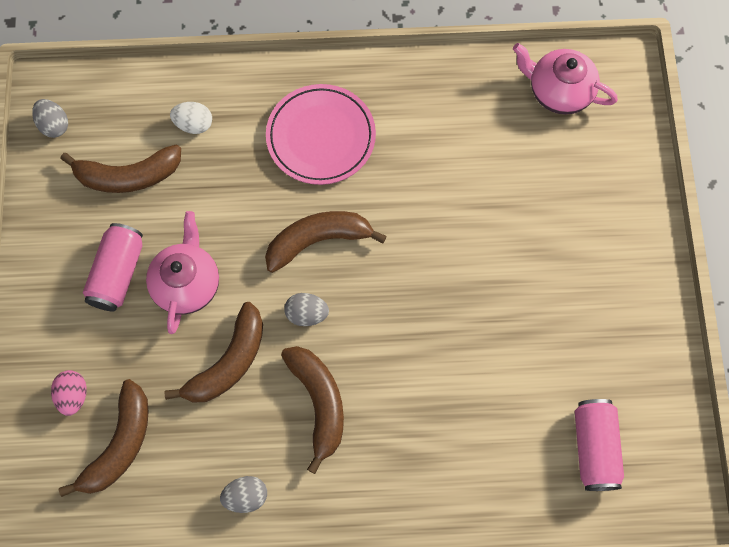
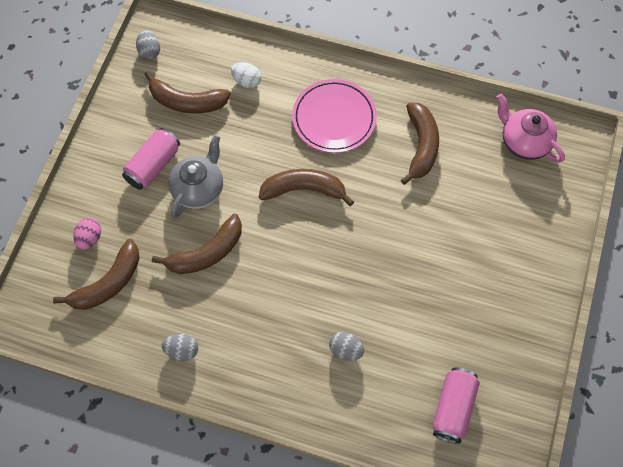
camera: 20 degrees right, 5 degrees down
pink teapot [146,211,219,334] -> grey teapot [168,135,223,218]
brown banana [281,346,344,474] -> brown banana moved to [401,102,439,185]
grey egg [284,293,329,326] -> grey egg moved to [329,332,364,361]

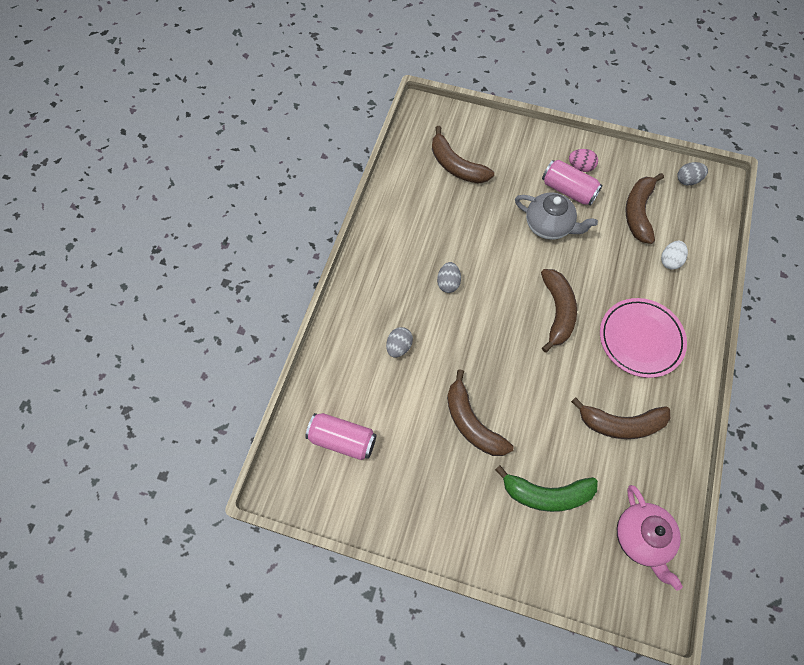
camera: 90 degrees right, 0 degrees up
pink egg [73,218,101,250] -> pink egg moved to [569,149,598,172]
brown banana [152,214,242,274] -> brown banana moved to [447,369,514,456]
grey egg [162,334,198,361] -> grey egg moved to [437,262,461,293]
pink teapot [496,94,565,162] -> pink teapot turned 120 degrees clockwise [617,485,683,591]
none -> green banana [495,466,598,512]

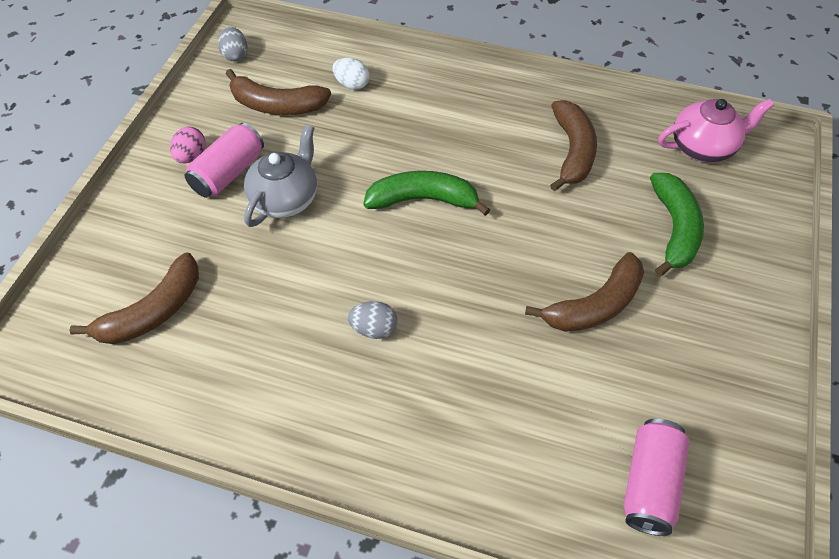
camera: 90 degrees left, 10 degrees down
grey egg [386,327,413,358] -> none
brown banana [541,269,577,353] -> green banana [363,171,490,216]
pink plate [600,298,687,378] -> none

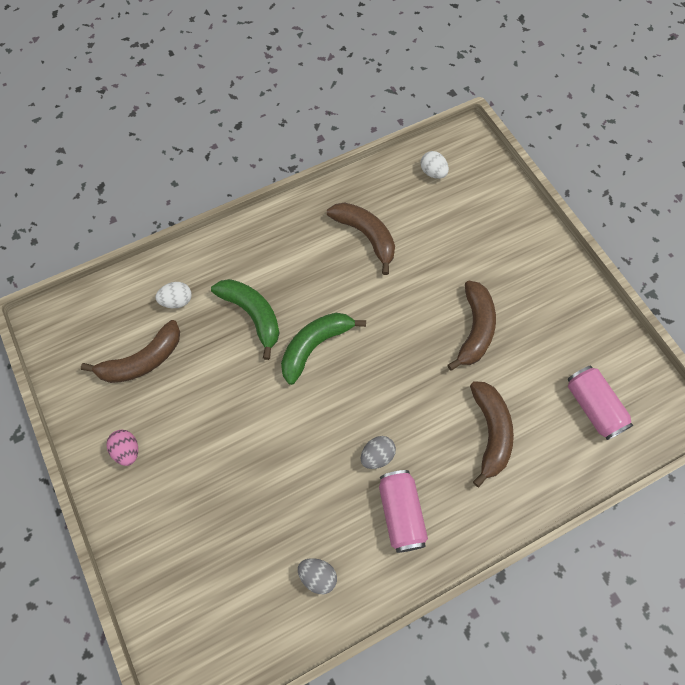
camera: 45 degrees left, 10 degrees up
brown banana [69,252,199,344] -> brown banana moved to [470,381,514,487]
pink can [184,123,264,198] -> pink can moved to [379,470,428,553]
grey egg [218,27,248,61] -> grey egg moved to [298,558,337,594]
grey teapot [244,124,317,227] -> none
green banana [650,173,704,277] -> green banana moved to [211,279,279,360]
pink teapot [658,98,774,163] -> white egg [420,151,449,179]

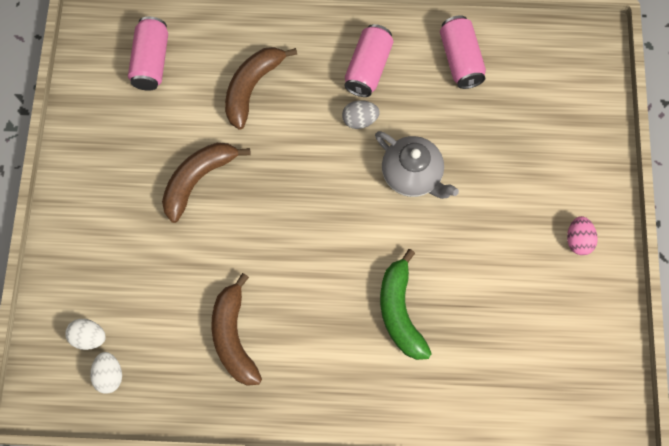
camera: 150 degrees left, 5 degrees up
brown banana [81,320,180,383] -> none
white egg [156,282,192,308] -> white egg moved to [65,319,106,350]
green banana [281,313,366,385] -> none
grey egg [298,558,337,594] -> pink can [440,15,486,89]
none -> grey teapot [375,131,459,199]

